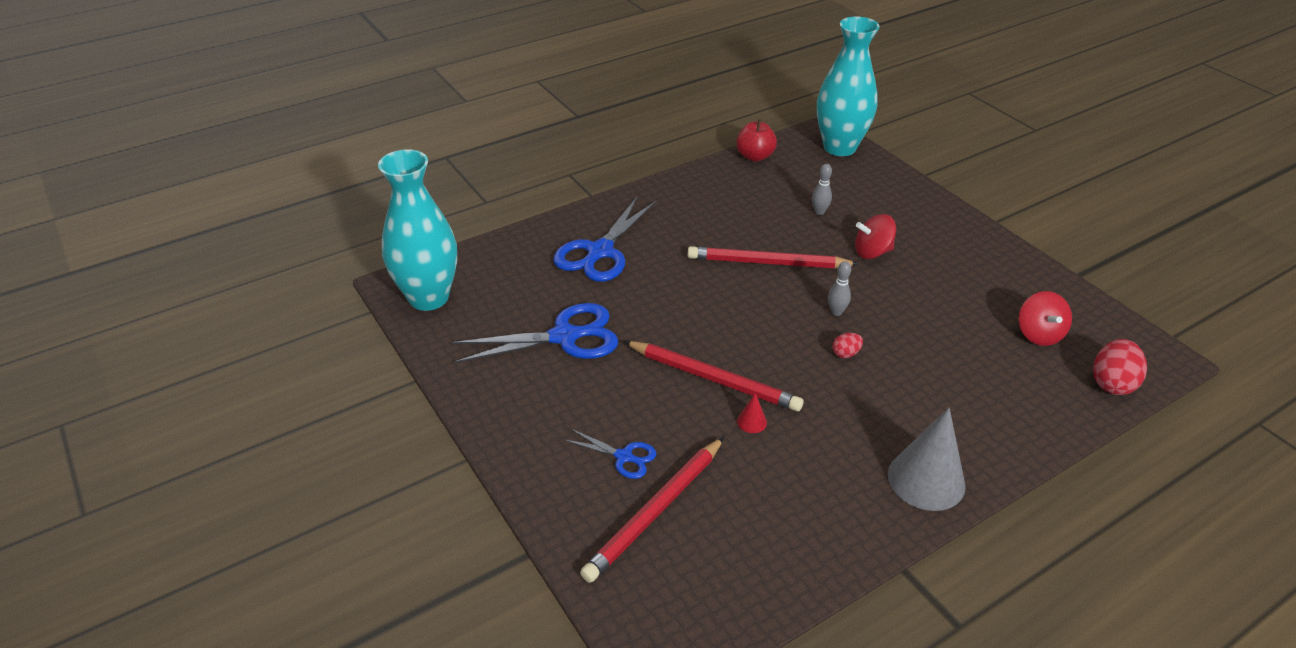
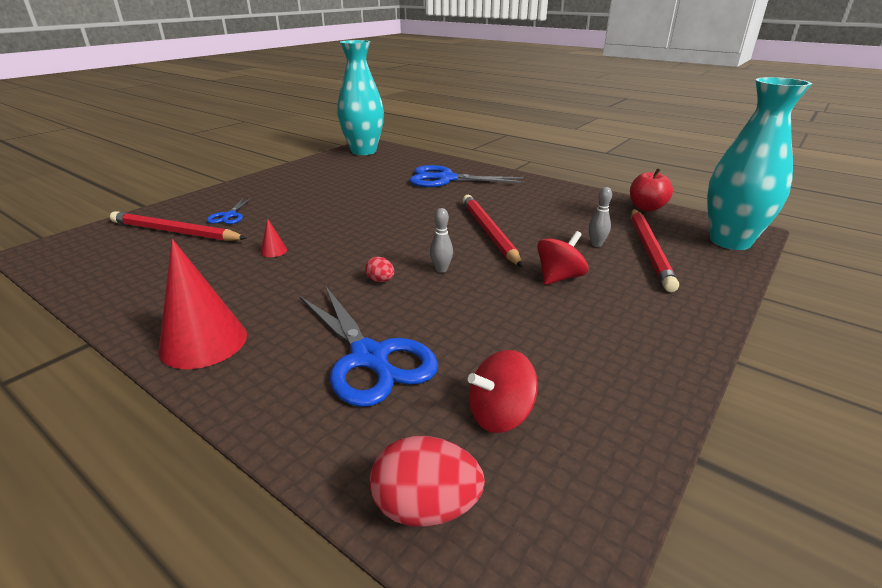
camera: 70 degrees right, 10 degrees down
blue scissors [451,303,618,363] -> blue scissors moved to [299,285,438,407]
red pencil [624,341,803,411] -> red pencil moved to [631,209,679,292]
red spinning top [855,214,896,259] -> red spinning top turned 75 degrees clockwise [537,231,588,285]
grey cone [888,407,966,511] -> red cone [159,239,247,369]

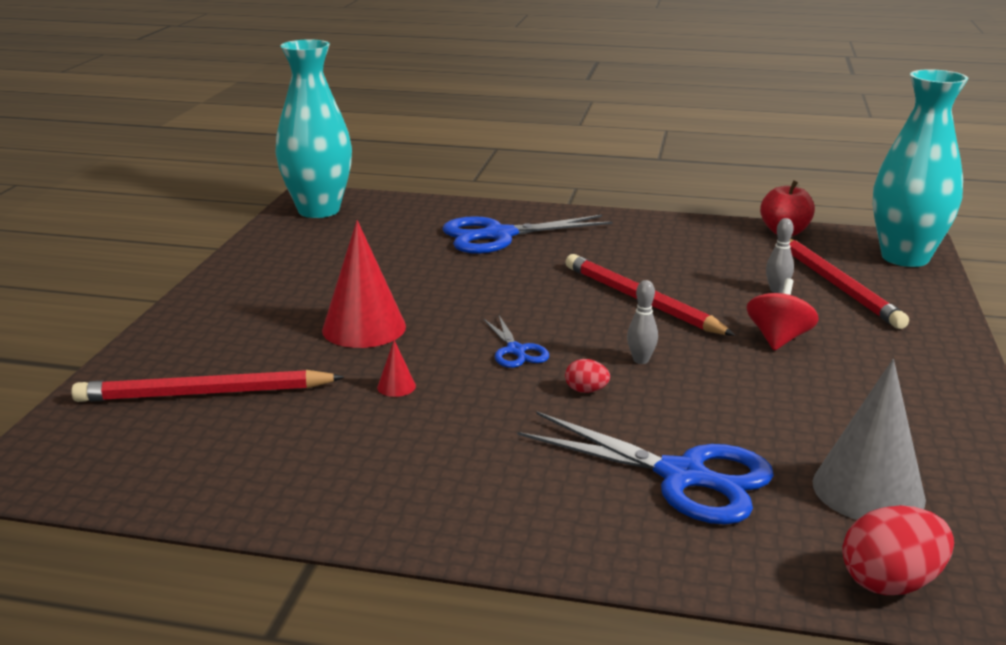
camera: 25 degrees left, 5 degrees down
red cone [159,239,247,369] -> red cone moved to [322,220,406,348]
blue scissors [207,197,253,224] -> blue scissors moved to [483,315,549,368]
red spinning top [468,350,538,433] -> grey cone [813,359,926,520]

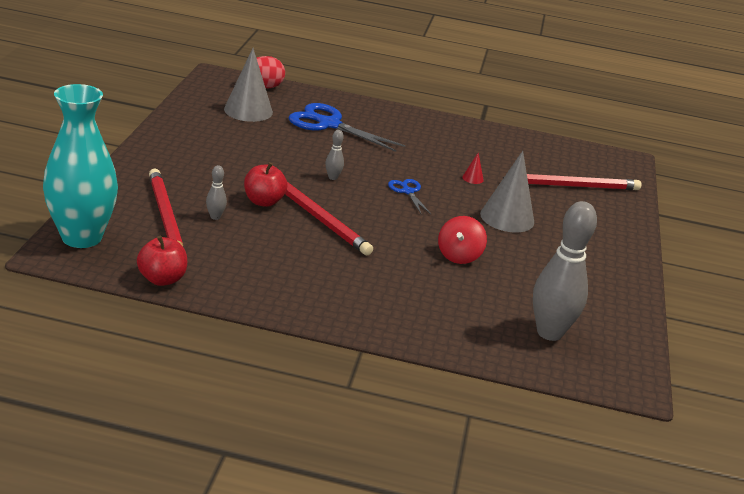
camera: 175 degrees right, 5 degrees up
turquoise vase [275,39,352,218] -> none
red cone [322,220,406,348] -> grey cone [480,151,534,232]
blue scissors [442,215,613,254] -> none
red egg [565,359,610,393] -> none
red spinning top [746,278,819,350] -> red spinning top moved to [438,216,487,264]
none -> red apple [244,162,288,207]
none -> grey bowling pin [533,201,597,341]

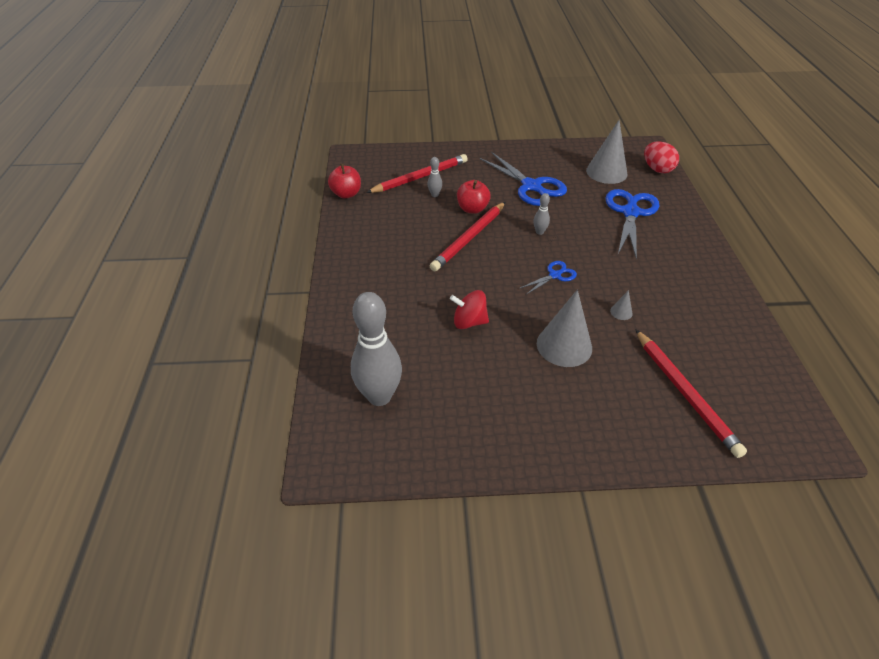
camera: 80 degrees right, 15 degrees up
turquoise vase [43,84,118,248] -> none
red cone [462,152,484,184] -> grey cone [610,290,633,320]
none -> blue scissors [480,152,567,206]

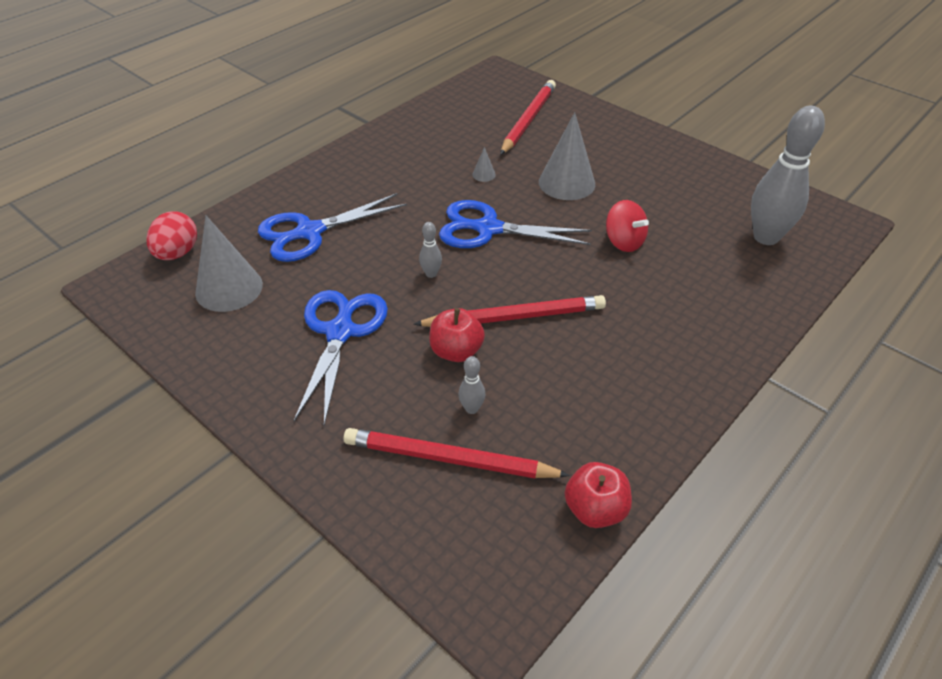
camera: 135 degrees left, 0 degrees up
blue scissors [520,261,577,294] -> blue scissors [439,200,592,248], size x1.94

